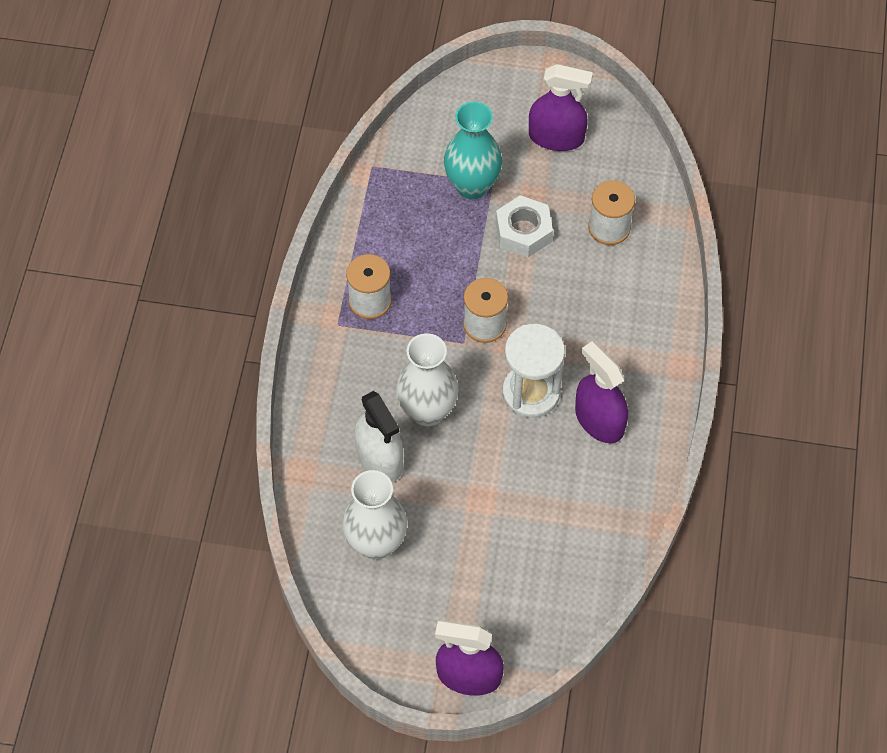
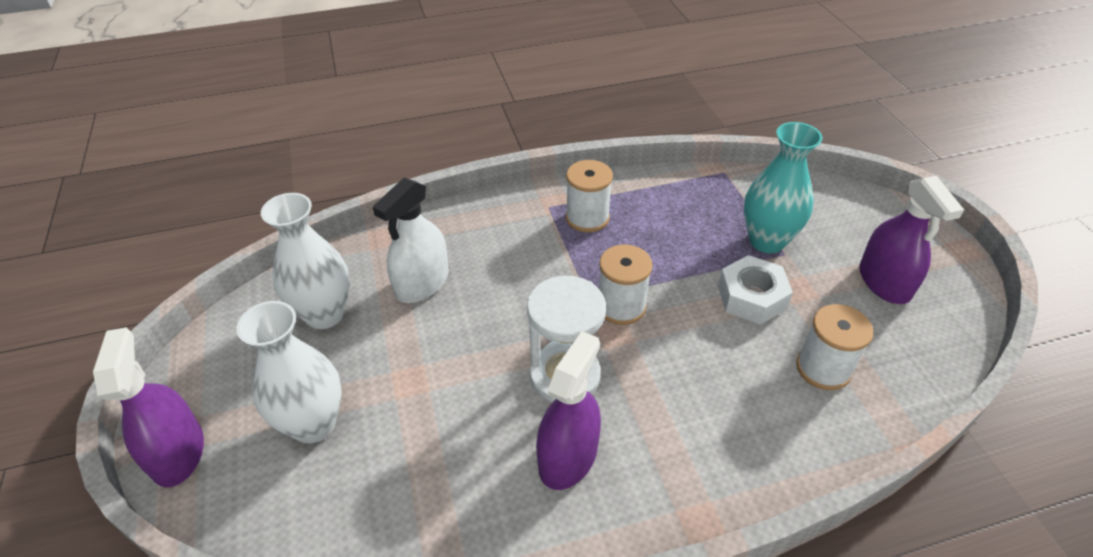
camera: 65 degrees right, 15 degrees down
white vase [396,333,459,426] -> white vase moved to [236,301,342,443]

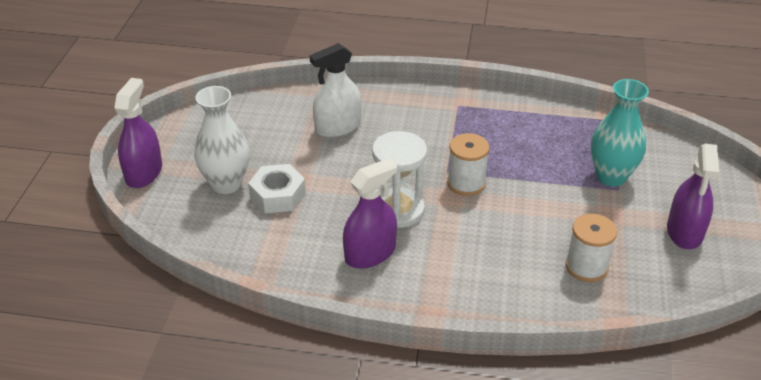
camera: 25 degrees right, 5 degrees down
white vase [261,193,350,329] -> none
white spool [566,160,613,233] -> none
white nut [718,255,793,325] -> white nut moved to [248,164,306,213]

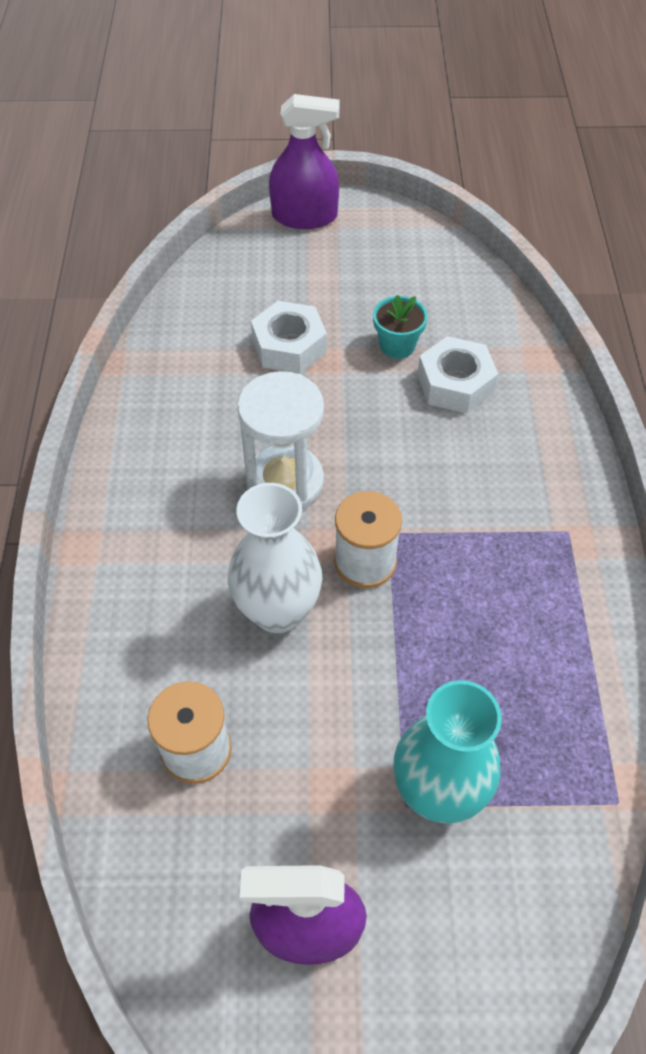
camera: 80 degrees right, 15 degrees up
white vase [194,86,249,194] -> white vase moved to [228,483,322,633]
white spray bottle [310,43,361,138] -> white nut [417,336,498,413]
purple spray bottle [343,158,397,269] -> none
none -> turquoise flower pot [373,295,428,359]

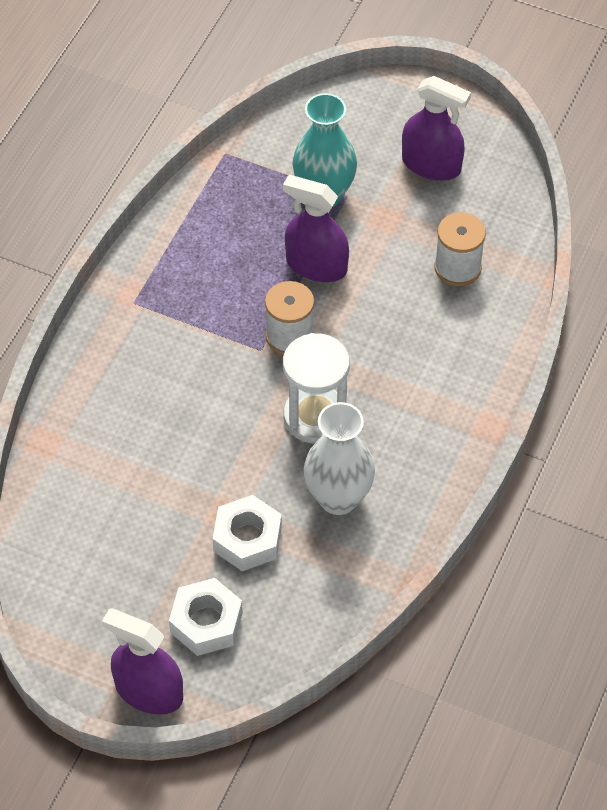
camera: 155 degrees left, 0 degrees up
white vase [228,483,322,633] -> white vase moved to [304,402,375,515]
turquoise flower pot [373,295,428,359] -> none
white nut [417,336,498,413] -> white nut moved to [169,578,243,656]
none -> purple spray bottle [283,175,349,282]

